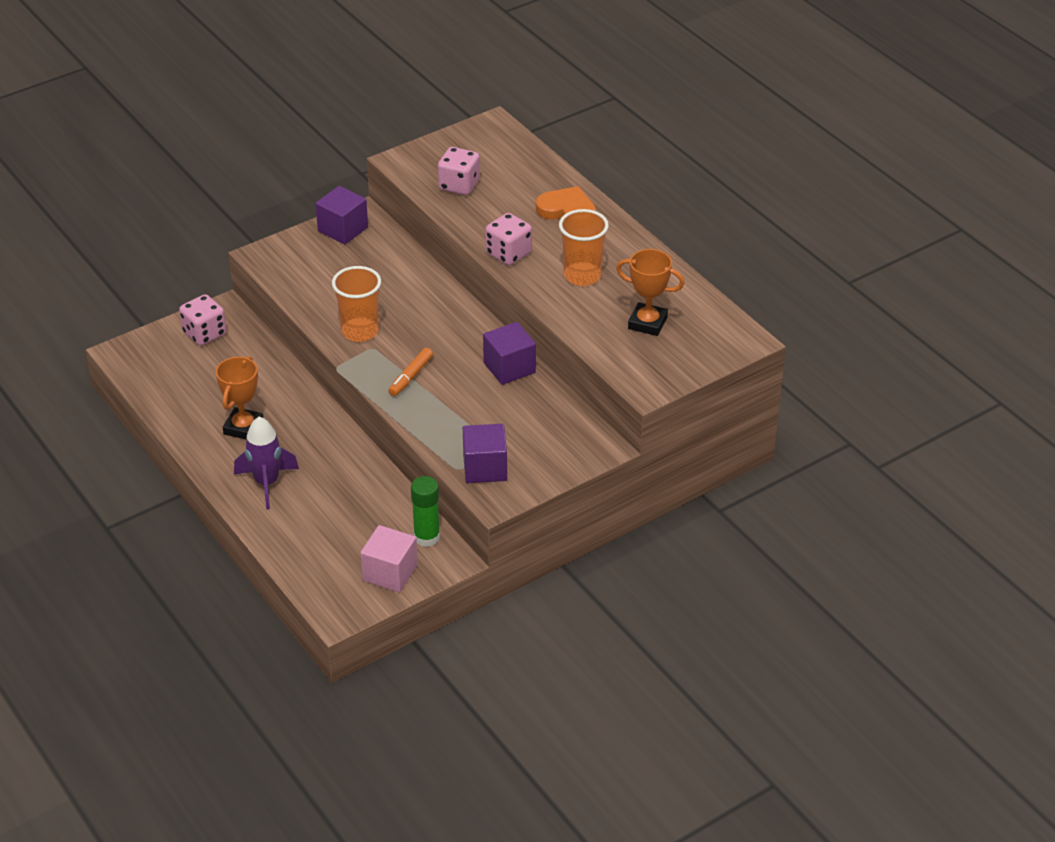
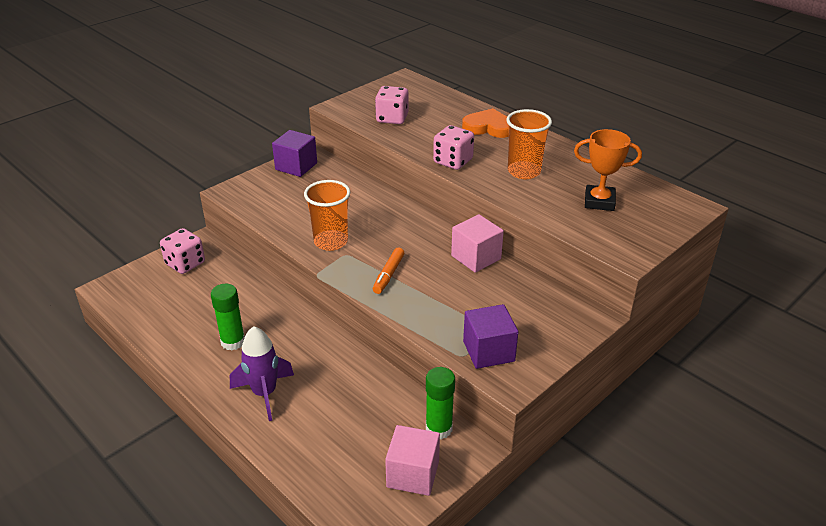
camera: 10 degrees left, 5 degrees down
orange trophy [216,356,263,439] -> green glue stick [211,284,245,351]
purple cube [483,322,536,385] -> pink cube [451,214,504,273]

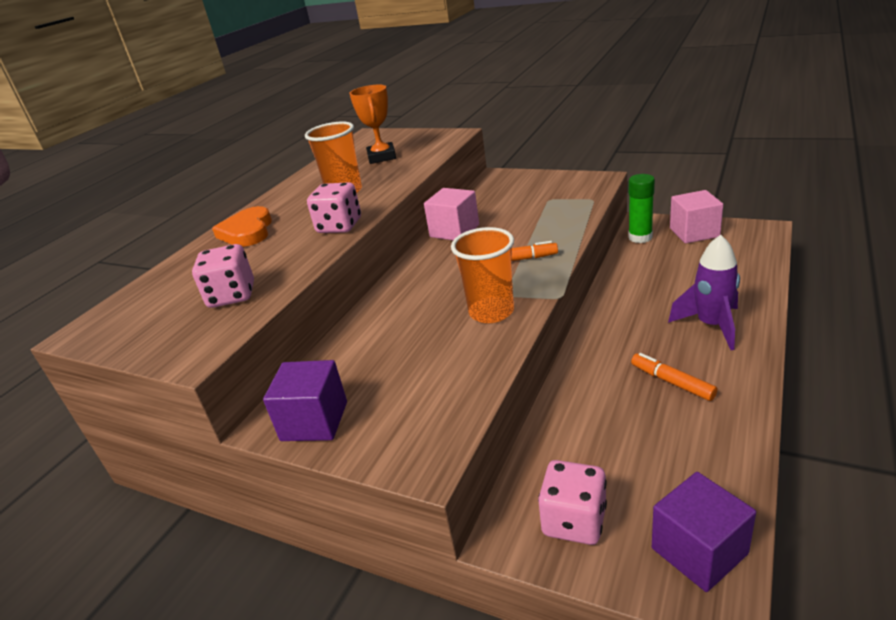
camera: 105 degrees left, 5 degrees down
green glue stick [211,284,245,351] -> orange marker [631,353,718,401]
purple cube [463,304,518,369] -> purple cube moved to [652,472,756,592]

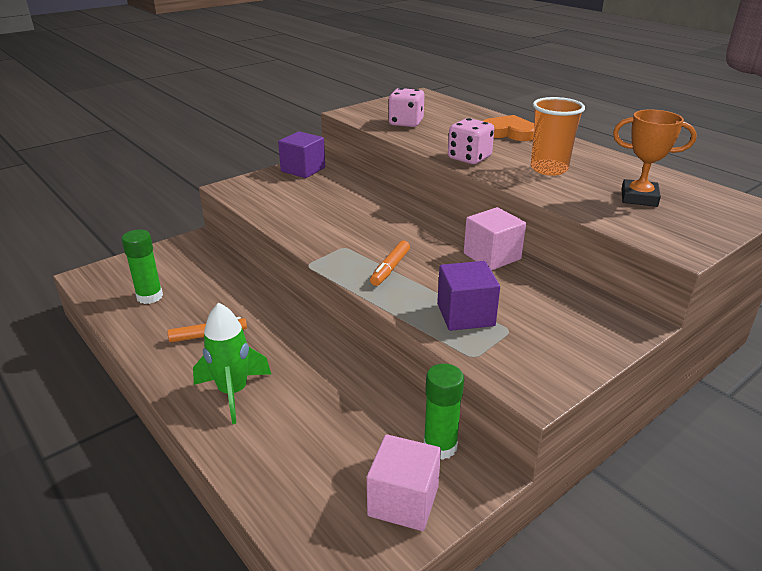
camera: 110 degrees right, 0 degrees up
orange cup [451,227,514,323] -> none
pink dice [538,460,607,545] -> none
purple cube [652,472,756,592] -> purple cube moved to [437,261,500,331]
purple rocket [668,235,740,350] -> green rocket [193,303,271,424]
none -> green glue stick [122,230,163,304]

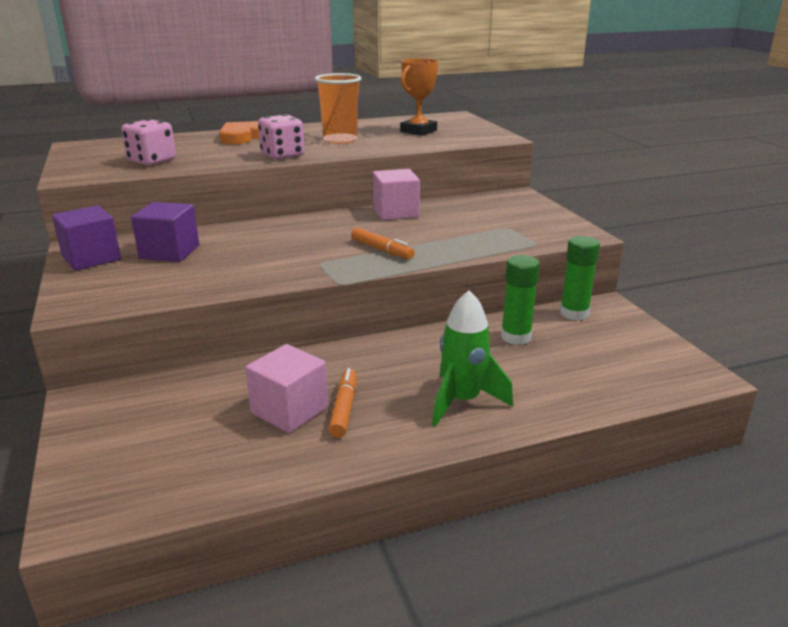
camera: 70 degrees left, 5 degrees down
green glue stick [122,230,163,304] -> green glue stick moved to [501,255,540,345]
pink cube [367,434,441,531] -> pink cube moved to [245,344,328,433]
purple cube [437,261,500,331] -> purple cube moved to [131,202,199,262]

